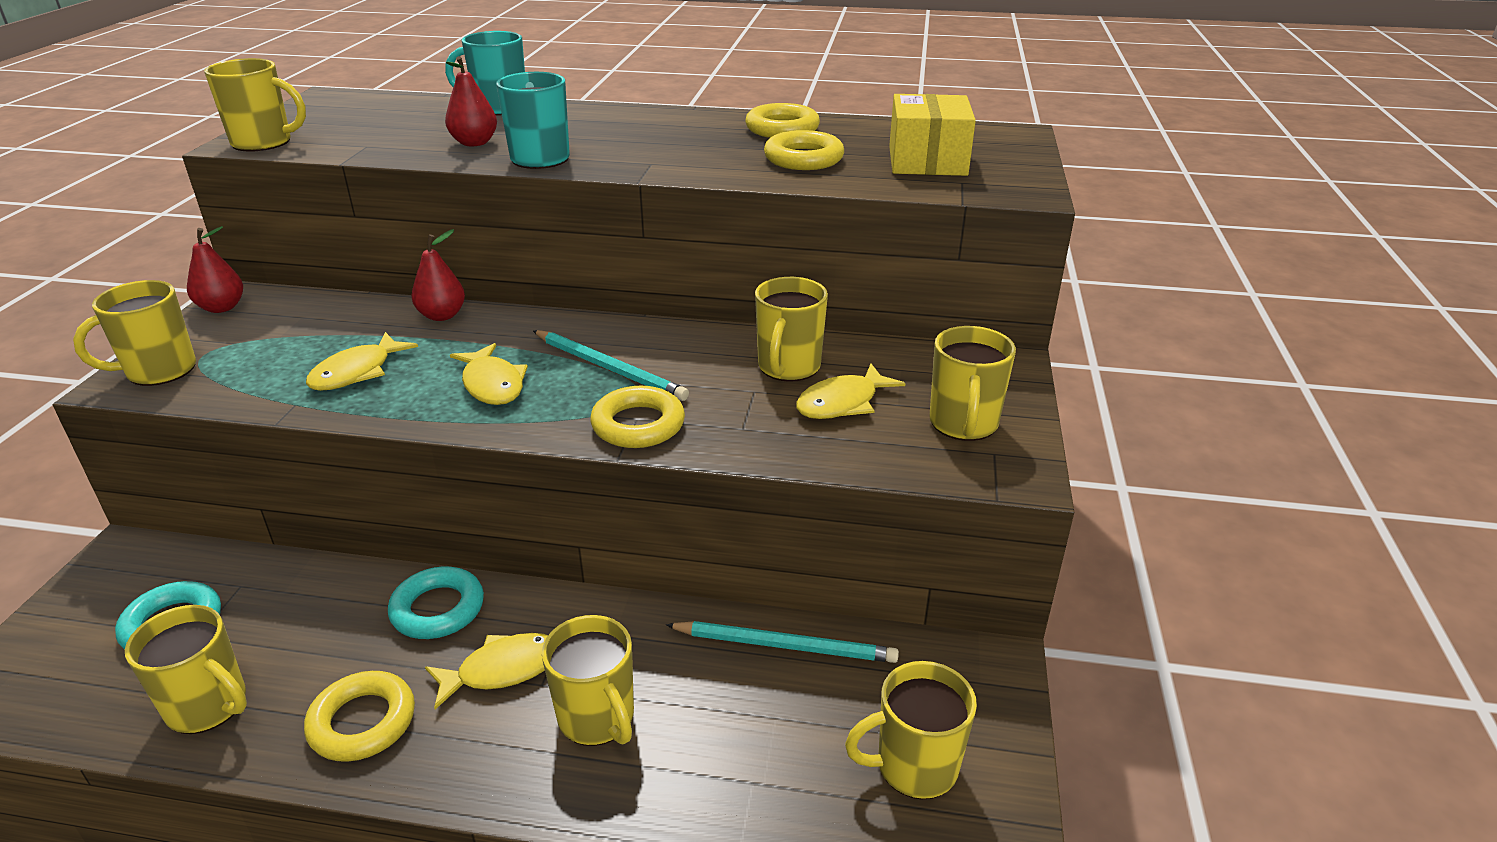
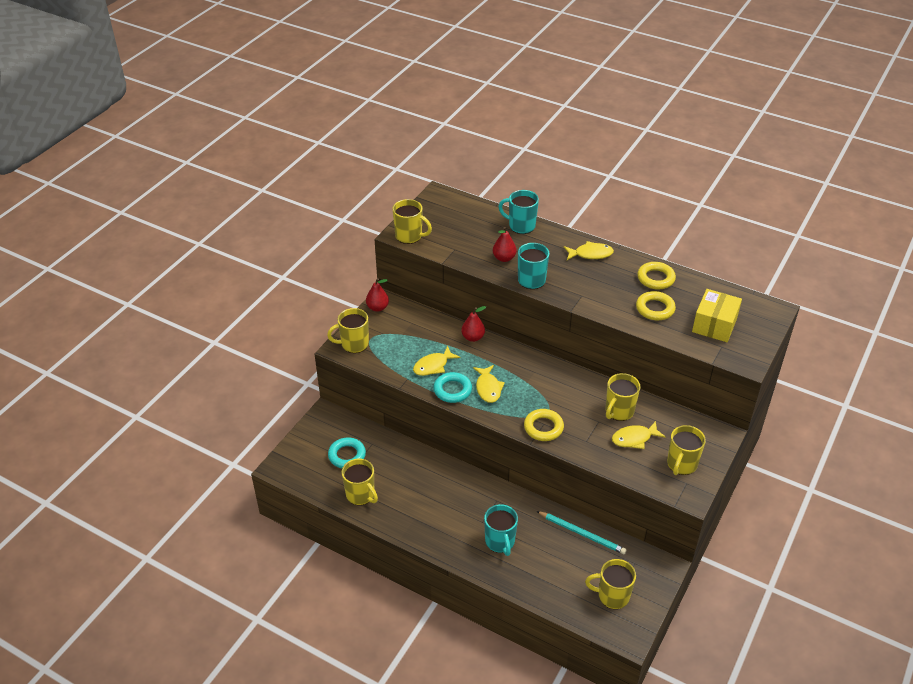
camera: 20 degrees right, 10 degrees up
yellow ring [304,671,415,762] -> none
turquoise ring [388,566,484,639] -> turquoise ring moved to [433,372,472,403]
yellow fish [425,633,548,709] -> yellow fish moved to [564,241,614,260]
turquoise pencil [533,330,689,401] -> none
yellow mug [542,615,634,746] -> turquoise mug [484,504,518,556]

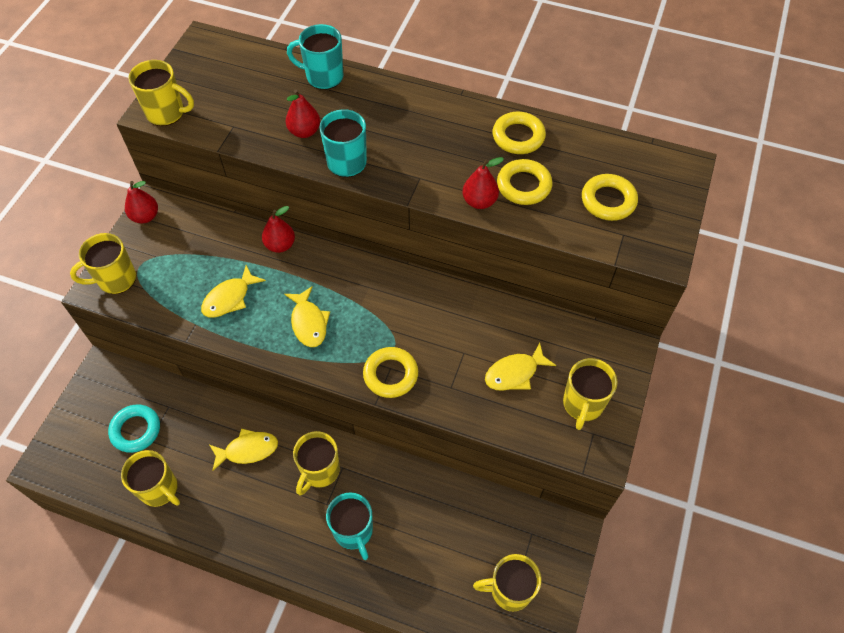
camera: 10 degrees left, 15 degrees up
turquoise ring [433,372,472,403] -> none
turquoise pencil [537,511,626,554] -> none
yellow fish [564,241,614,260] -> yellow fish moved to [210,428,278,471]
yellow mug [606,373,640,421] -> yellow mug moved to [293,431,340,496]
yellow box [692,289,742,342] -> yellow ring [582,174,638,221]
none -> red pear [462,157,504,209]

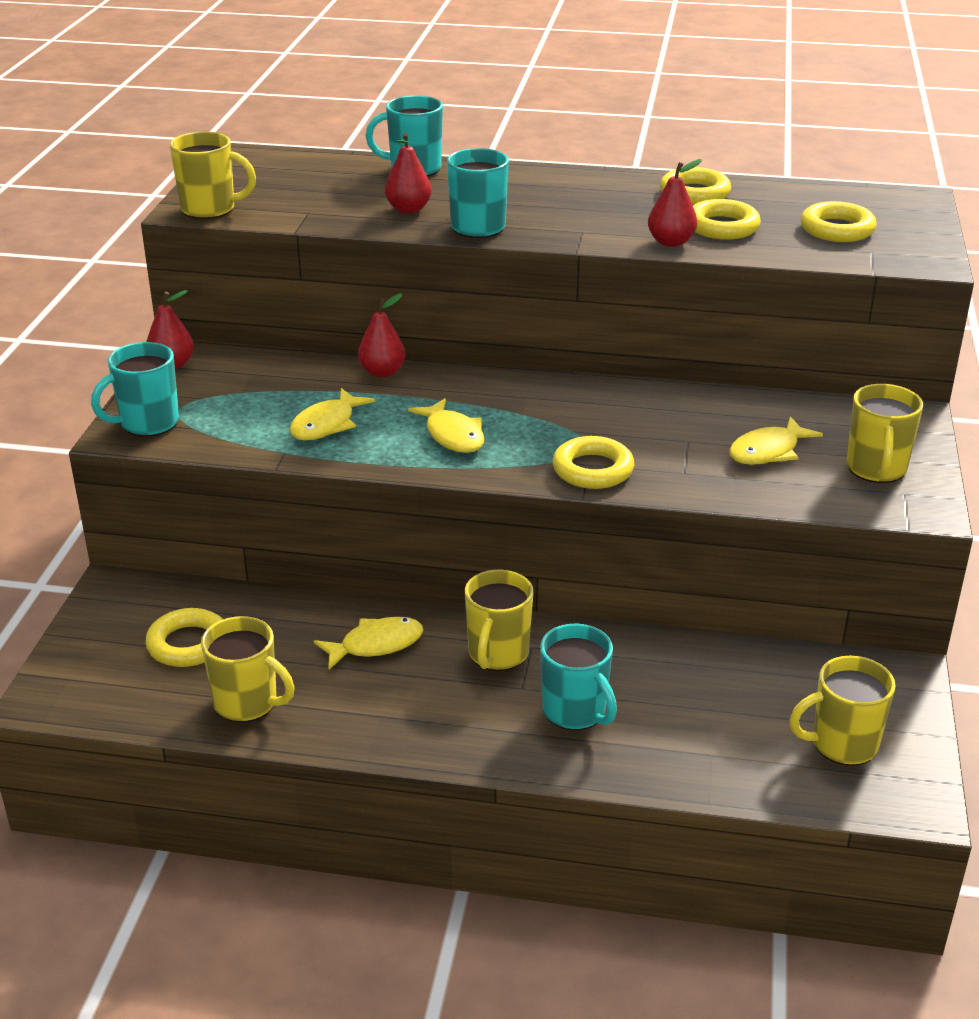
camera: 10 degrees left, 25 degrees down
yellow mug [70,233,136,294] -> turquoise mug [91,342,179,437]
turquoise ring [108,404,160,453] -> yellow ring [145,608,223,667]

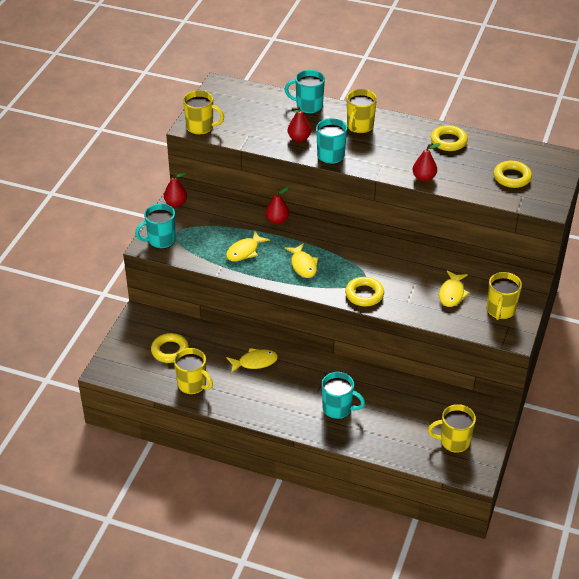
camera: 10 degrees right, 10 degrees up
yellow mug [465,570,533,671] -> yellow mug moved to [347,89,377,134]
turquoise mug [540,624,617,730] -> turquoise mug turned 45 degrees counterclockwise [322,372,365,419]
yellow ring [693,199,761,240] -> none
yellow fish [729,416,823,465] -> yellow fish turned 45 degrees counterclockwise [439,270,470,307]

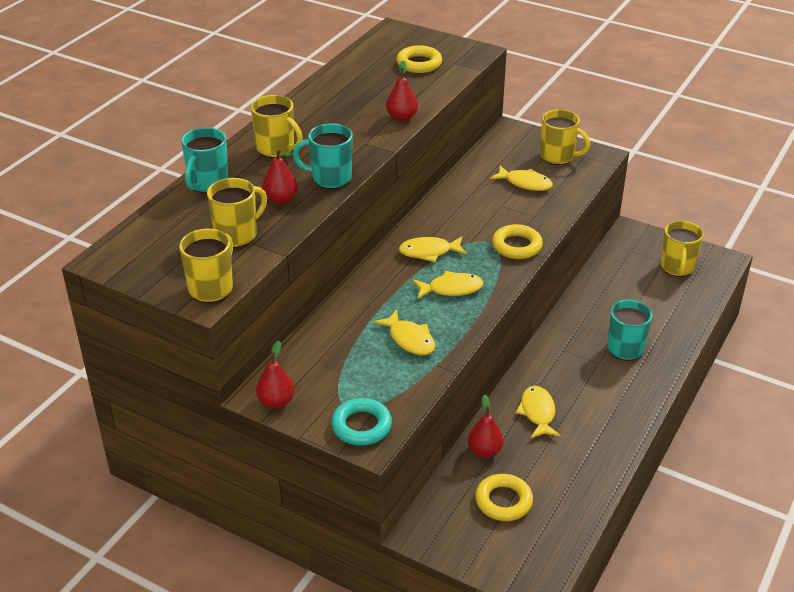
camera: 80 degrees left, 5 degrees down
turquoise mug [135,204,176,249] -> turquoise ring [331,398,392,446]
yellow mug [174,348,213,395] -> yellow mug moved to [207,178,267,248]
red pear [266,187,289,224] -> red pear moved to [468,395,504,458]
yellow ring [431,125,468,151] -> none
none -> yellow fish [399,237,467,262]

